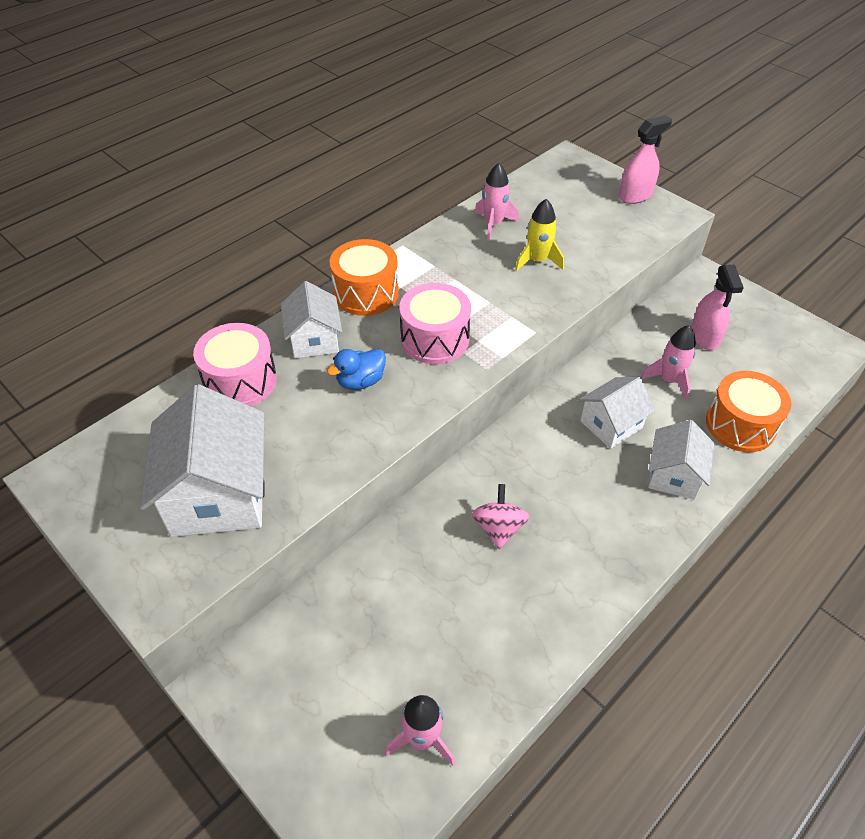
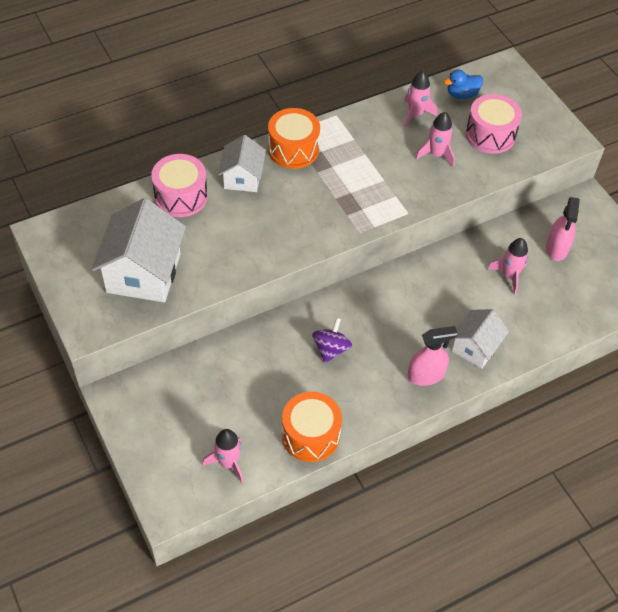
camera: 15 degrees right, 5 degrees up
blue duck [327,349,386,390] -> blue duck moved to [444,70,483,99]
pink drum [399,283,471,364] -> pink drum moved to [466,94,522,154]
pink spinning top [472,484,529,549] -> purple spinning top [312,318,352,363]
yellow rocket [515,199,564,271] -> pink rocket [415,112,455,167]
white house [579,377,655,449] -> none
pink spray bottle [619,115,672,204] -> pink spray bottle moved to [408,326,458,386]
orange drum [706,371,791,452] -> orange drum moved to [282,392,342,462]

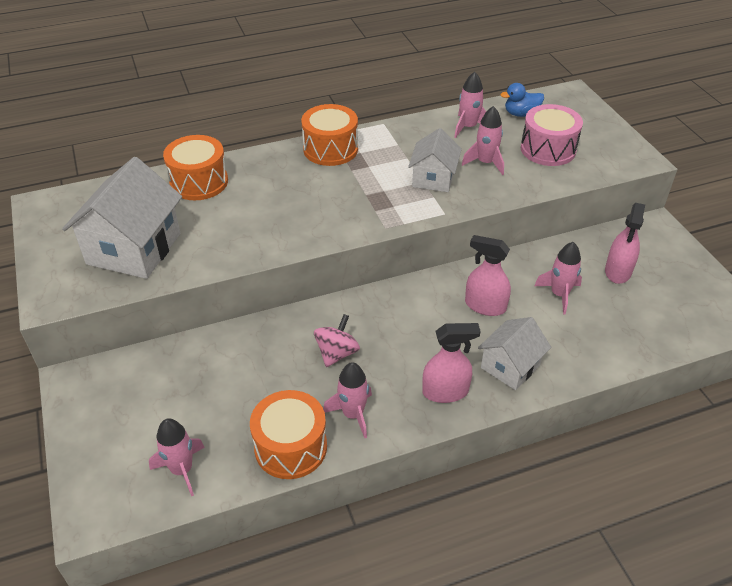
camera: 10 degrees right, 10 degrees down
pink drum [151,154,208,217] -> orange drum [163,135,228,200]
white house [218,135,266,192] -> white house moved to [408,128,462,192]
purple spinning top [312,318,352,363] -> pink spinning top [314,314,360,367]
none -> pink rocket [323,362,372,438]
none -> pink spray bottle [465,235,511,316]

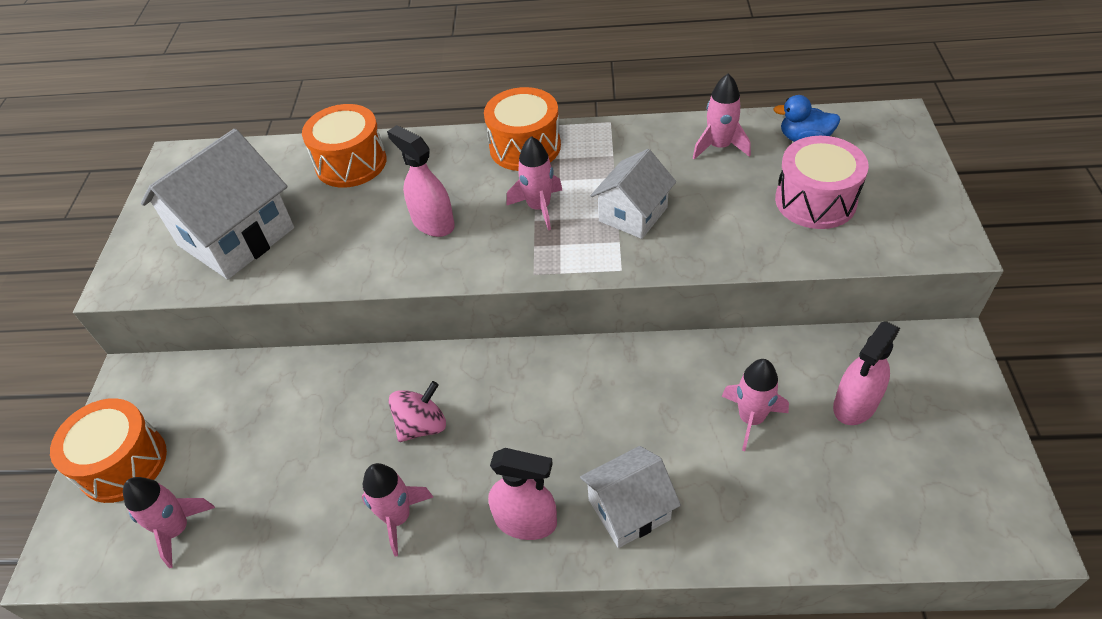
camera: 25 degrees right, 5 degrees up
orange drum [250,390,327,479] -> orange drum moved to [50,398,167,503]
pink rocket [462,106,504,175] -> pink rocket moved to [507,136,562,230]
pink spray bottle [465,235,511,316] -> pink spray bottle moved to [387,125,455,237]

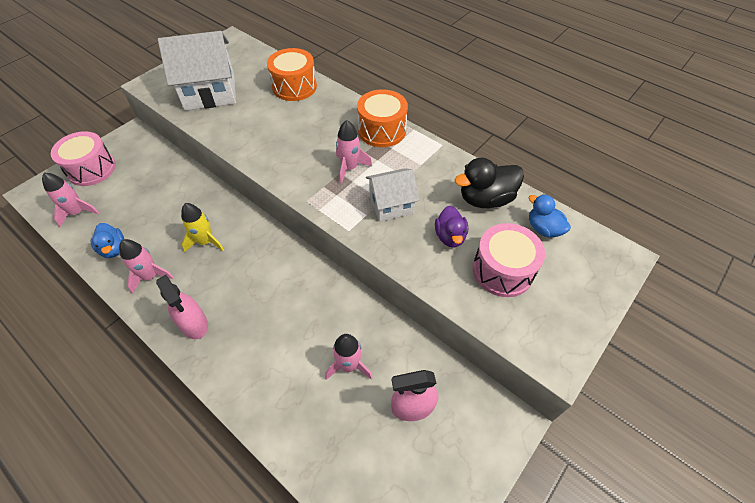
camera: 35 degrees right, 5 degrees up
orange drum [50,398,167,503] -> pink drum [51,131,116,186]
pink spray bottle [387,125,455,237] -> none
pink spinning top [388,381,446,442] -> yellow rocket [181,203,224,252]
white house [580,446,681,548] -> none
pink rocket [693,74,751,159] -> black duck [455,158,524,208]
none -> blue duck [91,223,124,258]
none -> purple duck [435,206,468,247]

